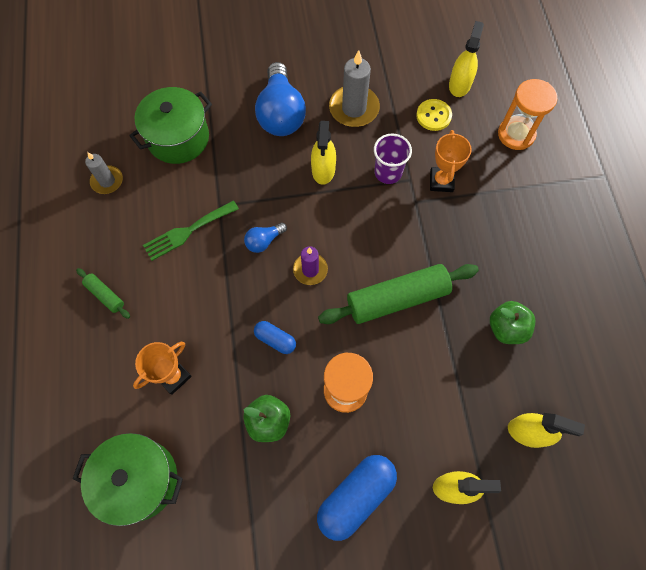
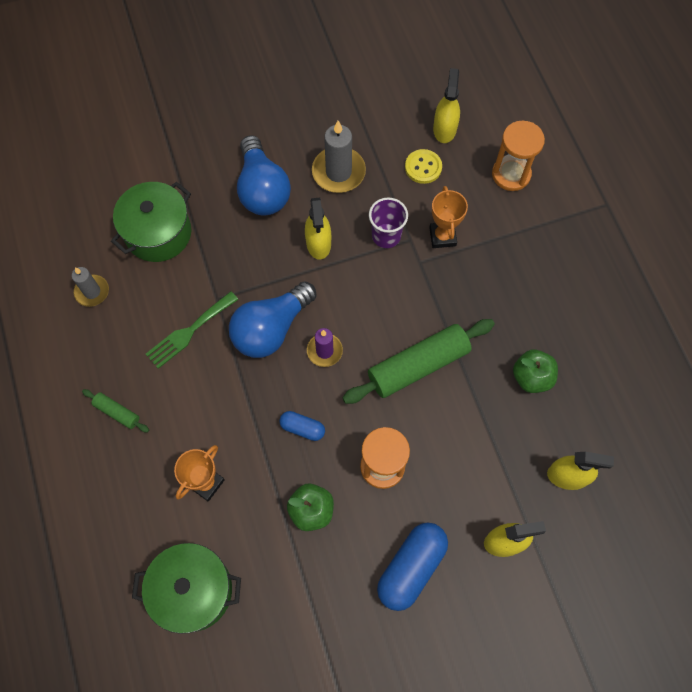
camera: 10 degrees left, 0 degrees up
blue light bulb [244,222,287,253] -> blue light bulb [229,281,316,358], size x2.10

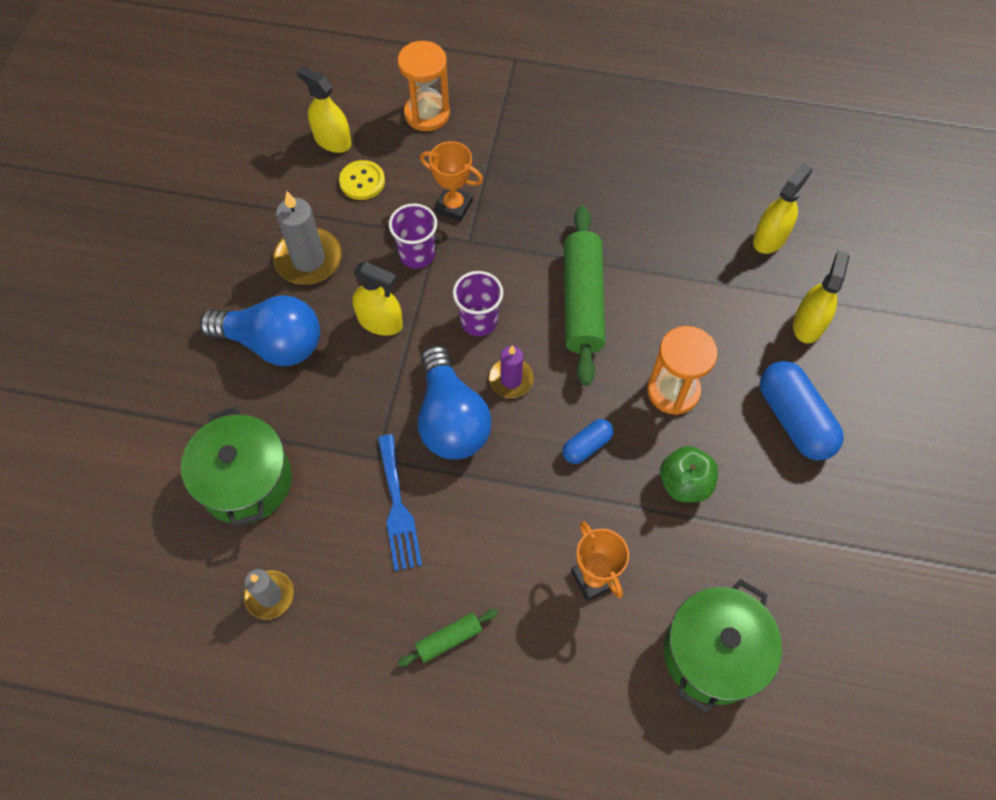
camera: 60 degrees left, 5 degrees down
green fork [146,291,239,369] -> blue fork [378,434,422,571]
green apple [513,349,558,393] -> none
none -> purple cup [453,271,503,336]

